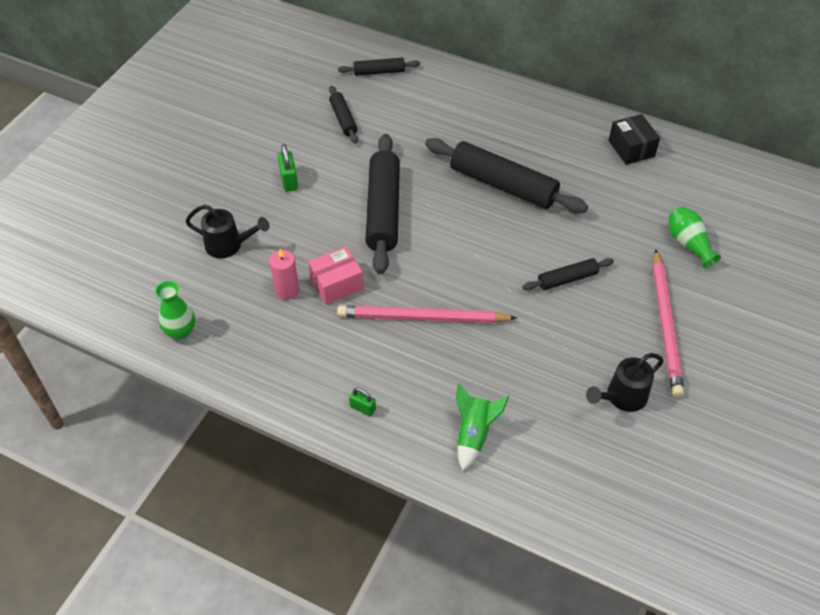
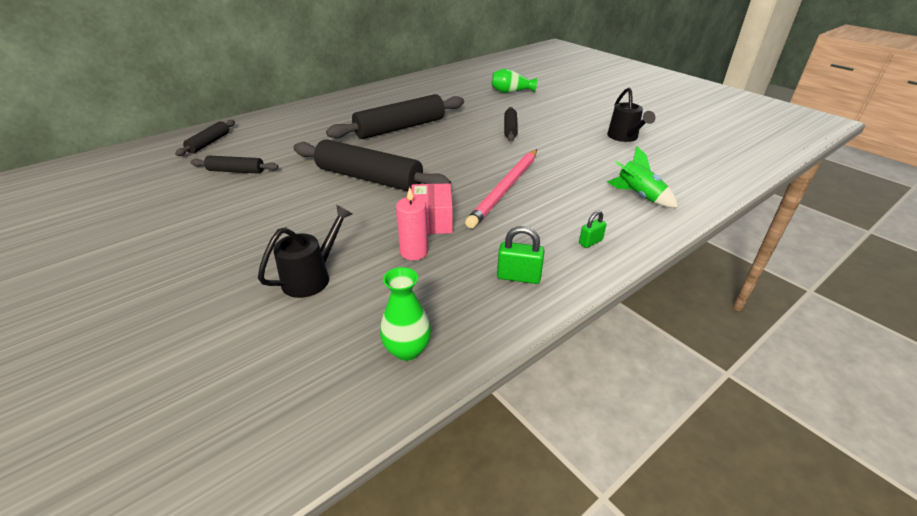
camera: 65 degrees left, 15 degrees down
green padlock [278,144,298,192] -> green padlock moved to [497,226,545,284]
black box [609,114,660,165] -> none
pink pencil [653,249,684,398] -> none

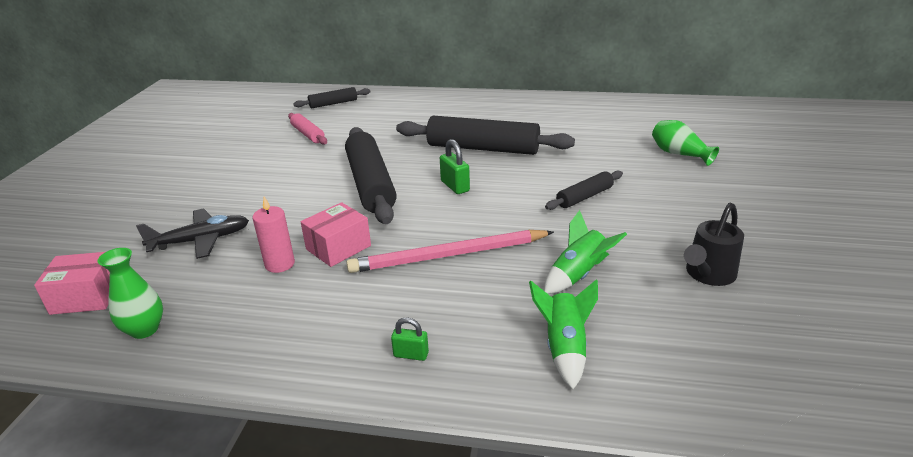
camera: 50 degrees right, 5 degrees down
black rolling pin [190,156,279,174] -> pink rolling pin [288,113,327,145]
black watering can [258,205,352,298] -> black plane [136,209,249,259]
green padlock [497,226,545,284] -> green padlock moved to [440,139,470,194]
none -> pink box [34,252,110,315]
none -> green rocket [544,210,627,294]

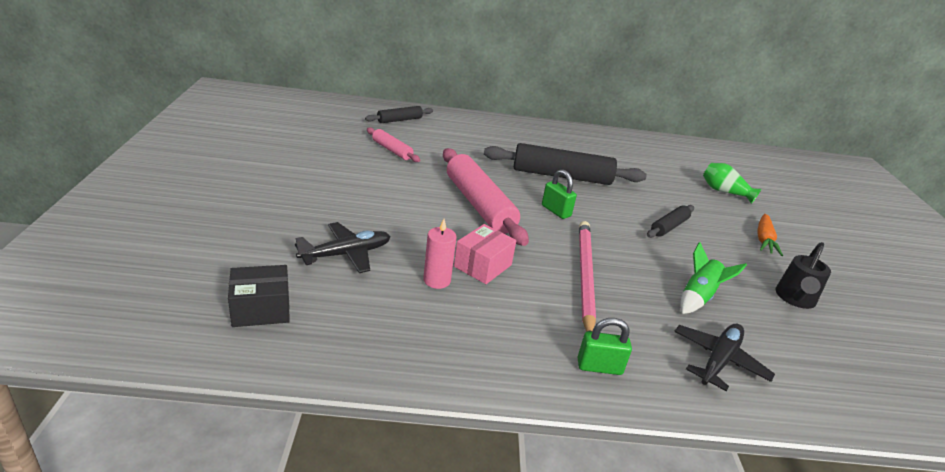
camera: 15 degrees left, 0 degrees up
pink box [34,252,110,315] -> black box [228,265,290,327]
green vase [97,248,163,339] -> none
black rolling pin [345,127,397,224] -> pink rolling pin [443,148,529,246]
pink pencil [346,230,554,273] -> pink pencil turned 120 degrees clockwise [579,221,596,332]
green padlock [391,318,429,361] -> green padlock [578,318,632,375], size x1.52
green rocket [529,279,598,389] -> black plane [674,324,775,391]
none -> orange carrot [757,214,783,256]

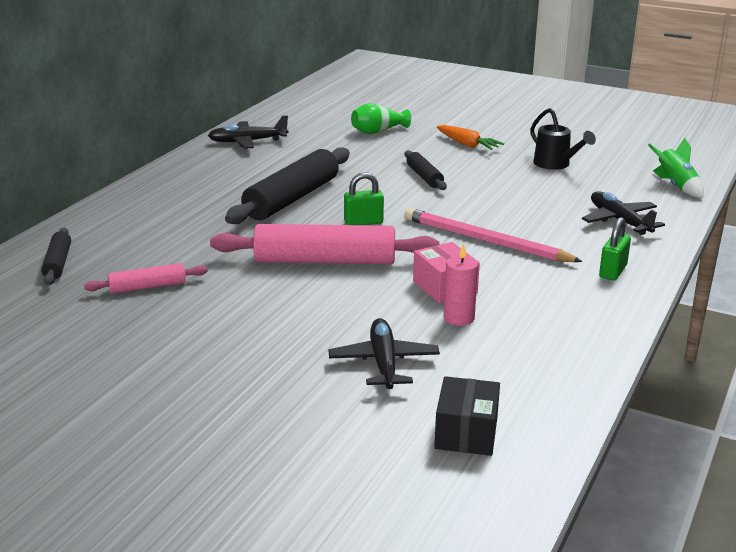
camera: 60 degrees left, 5 degrees down
green rocket [680,242,747,314] -> green rocket moved to [648,138,704,198]
none -> black plane [208,115,289,149]

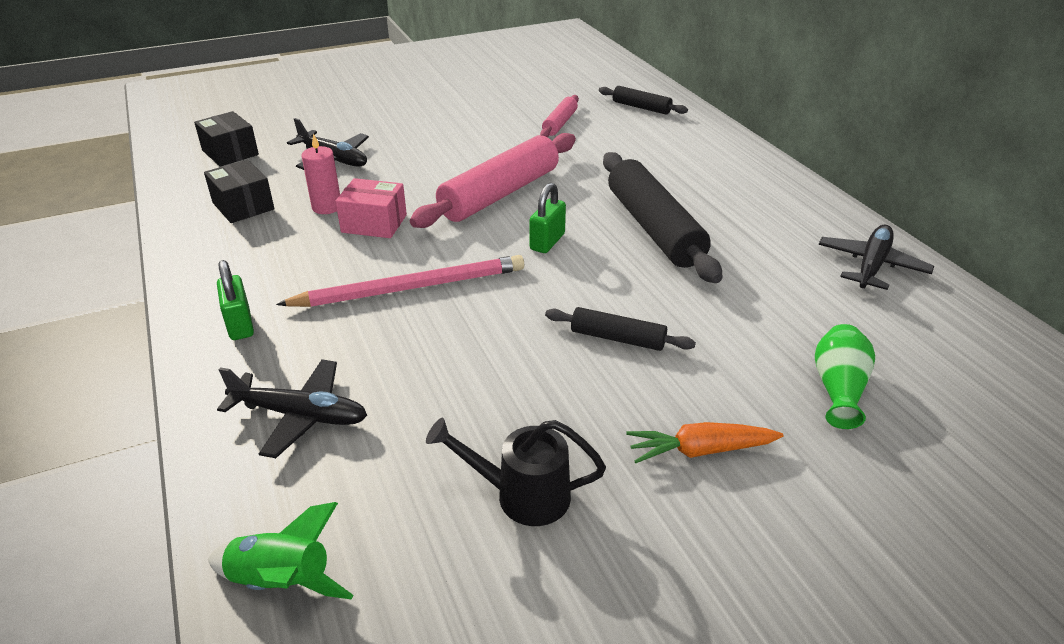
camera: 130 degrees right, 10 degrees up
none -> black box [204,159,274,223]

